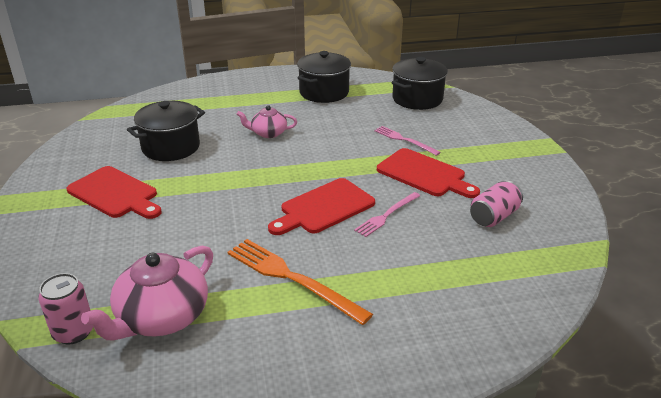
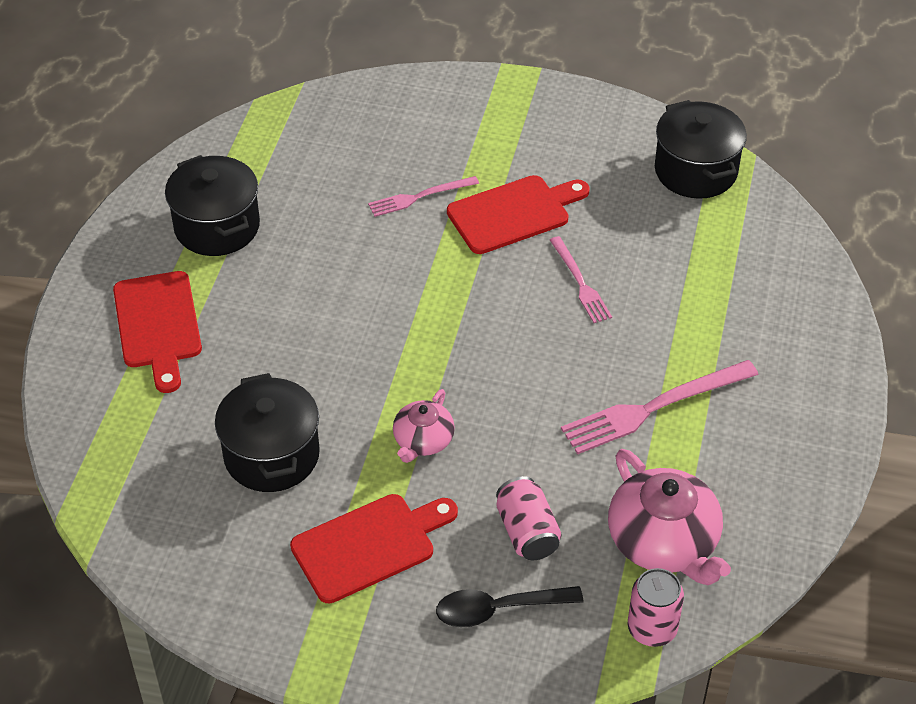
camera: 65 degrees left, 15 degrees up
orange fork [228,239,373,325] -> pink fork [561,360,758,454]
pink teapot [237,105,297,138] -> pink teapot moved to [393,389,455,463]
red cutting board [268,178,375,235] -> red cutting board moved to [113,271,202,393]
black pot [391,57,448,110] -> black pot moved to [655,100,747,199]
pink can [470,181,523,227] -> pink can moved to [496,476,561,560]
none -> black spoon [436,586,583,627]

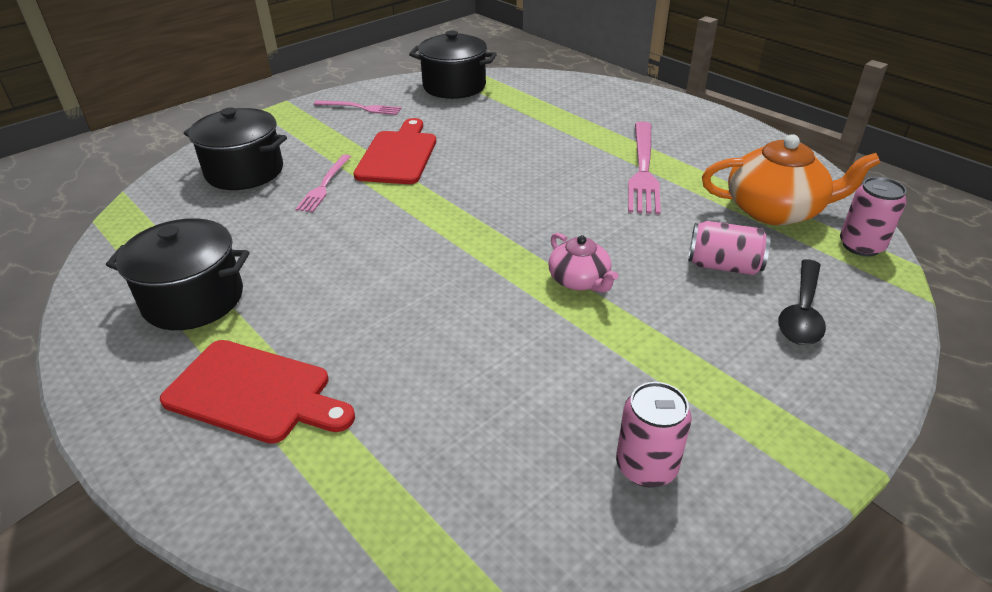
camera: 55 degrees left, 10 degrees down
black pot [215,373,320,492] -> black pot moved to [184,108,287,190]
red cutting board [290,494,458,603] -> none
pink fork [550,236,612,323] -> pink fork moved to [314,100,402,115]
pink teapot [608,449,731,585] -> orange teapot [702,134,880,225]
none -> pink can [616,382,692,487]

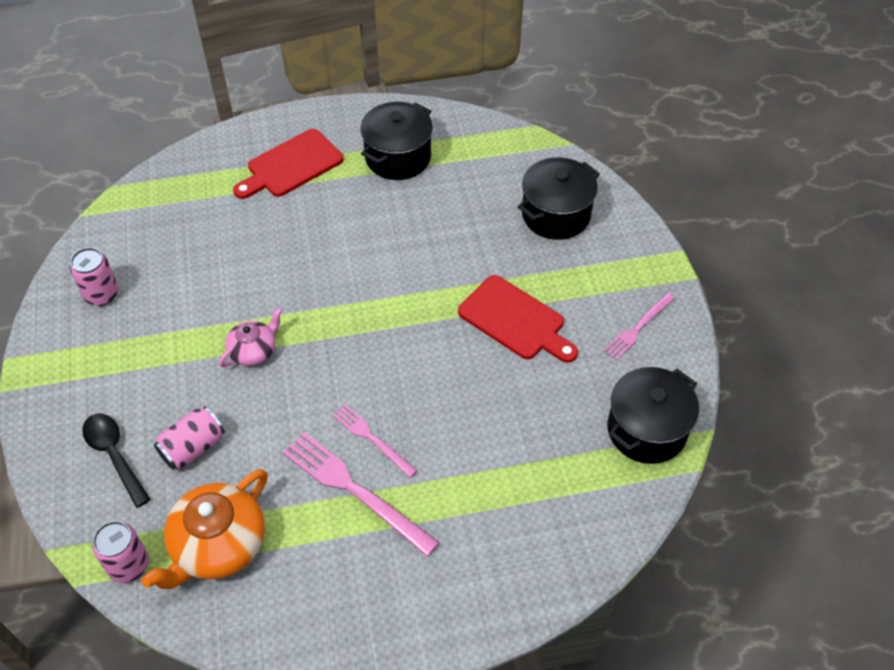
camera: 120 degrees right, 15 degrees up
pink fork [296,154,351,212] -> pink fork moved to [332,404,418,478]
pink teapot [548,233,619,293] -> pink teapot turned 135 degrees clockwise [219,307,283,367]

